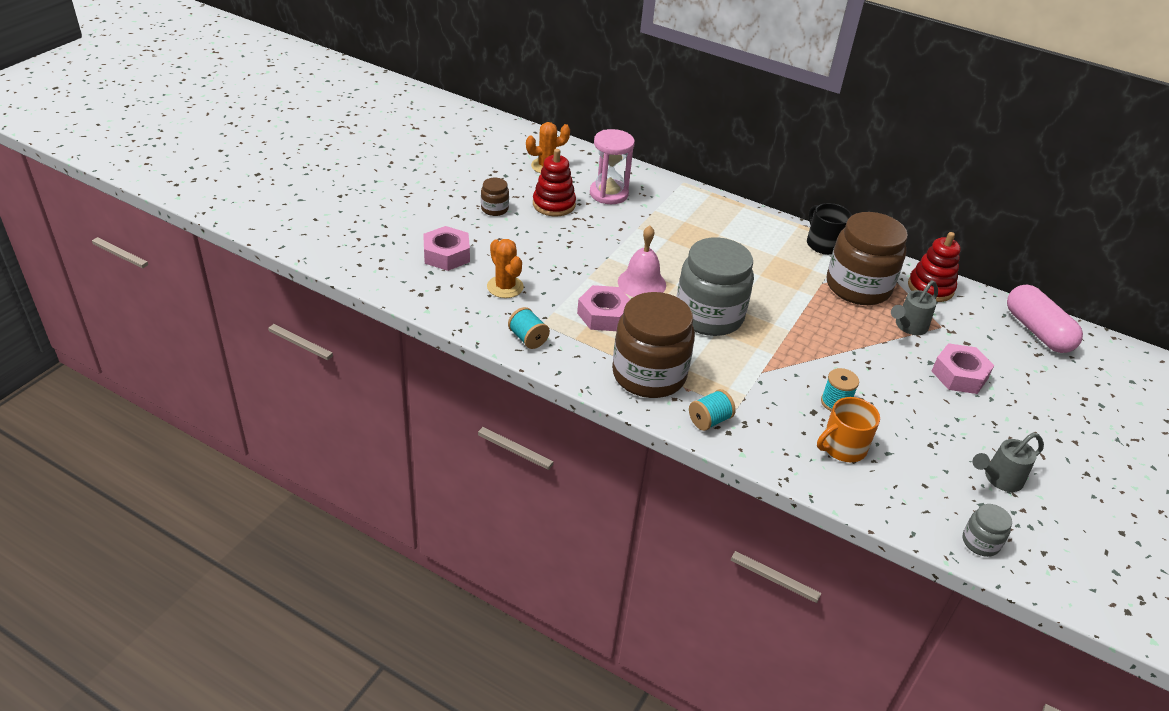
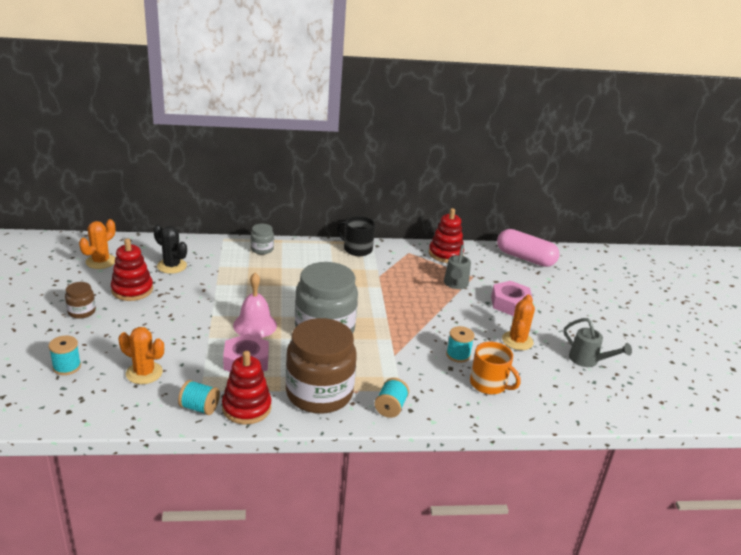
camera: 35 degrees left, 10 degrees down
pink nut [423,226,470,271] -> turquoise spool [49,336,81,375]
pink hourglass [590,129,635,204] -> black cactus [153,225,187,274]
orange mug [817,397,880,462] -> orange mug turned 75 degrees counterclockwise [470,342,521,394]
brown jar [827,212,908,305] -> none
grey jar [963,504,1012,557] -> grey jar moved to [251,224,274,255]
grey watering can [972,432,1044,492] -> grey watering can turned 75 degrees counterclockwise [564,318,632,367]
none -> red stacking toy [222,351,271,425]
none -> orange cactus [502,295,535,350]

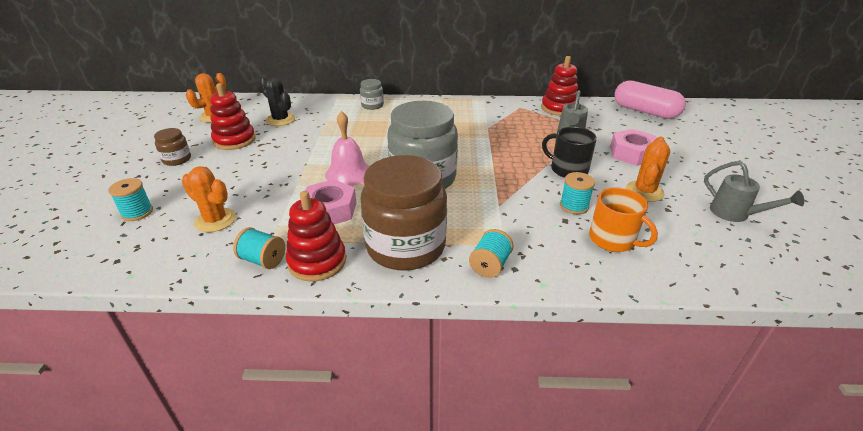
camera: 10 degrees right, 5 degrees up
black mug [337,216,375,256] -> black mug moved to [542,127,597,178]

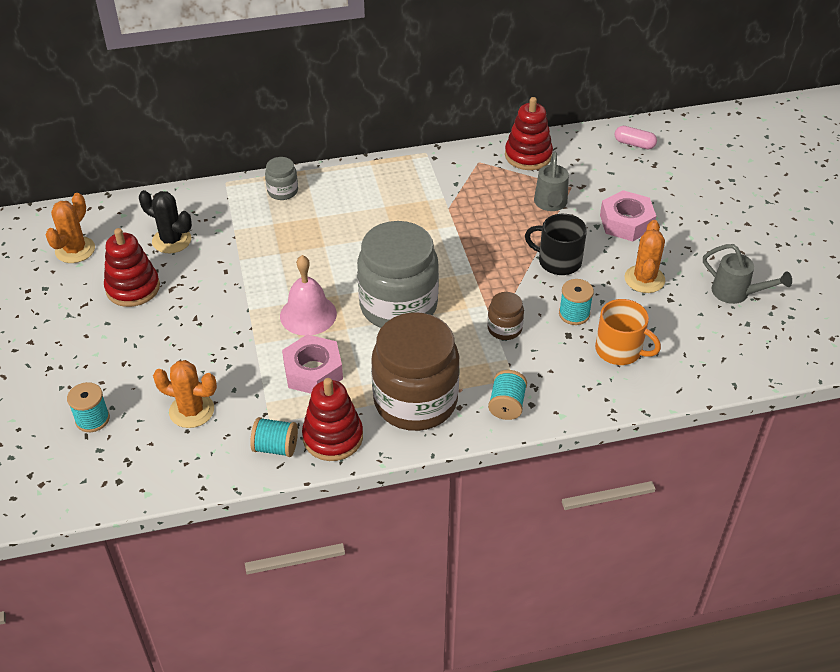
camera: 15 degrees left, 10 degrees up
brown jar [154,128,191,166] -> brown jar moved to [487,292,524,340]
pink capsule [615,80,686,119] -> pink capsule [615,126,657,149], size x0.50

